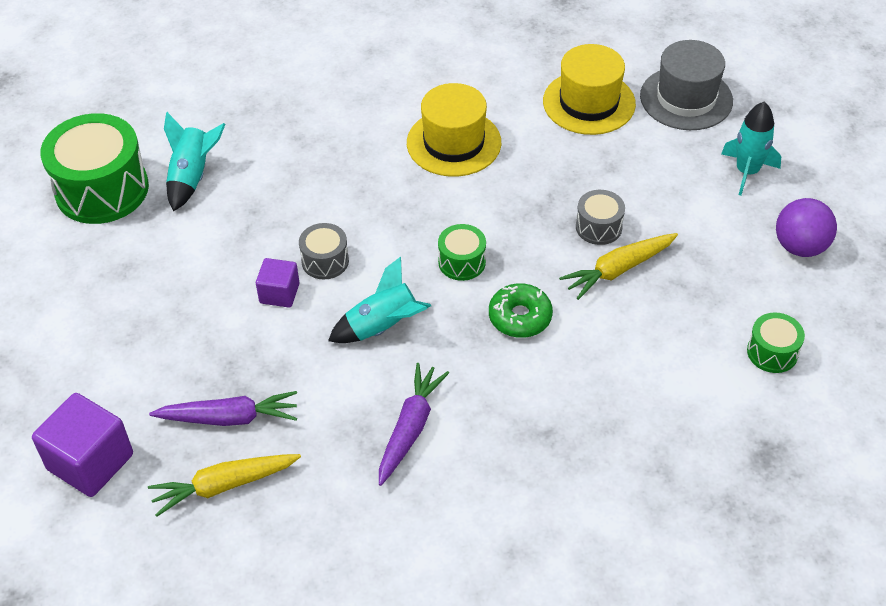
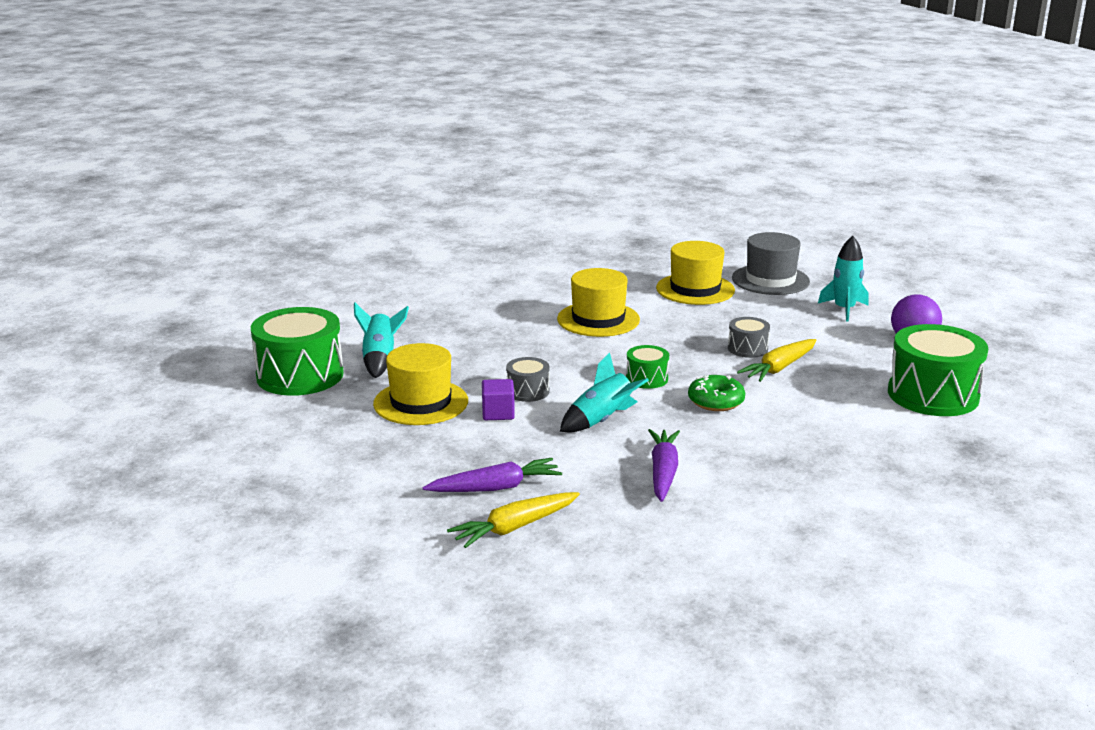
camera: 15 degrees left, 25 degrees down
purple cube [32,393,133,497] -> none
green drum [747,313,805,373] -> green drum [888,324,988,416], size x2.05
none -> yellow hat [373,343,468,425]

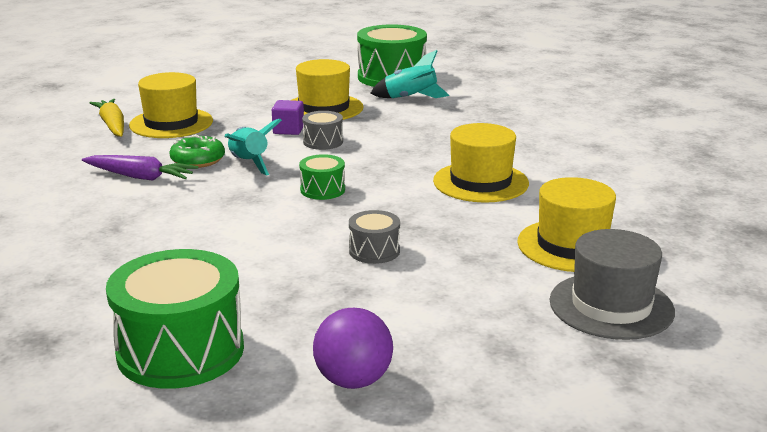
camera: 100 degrees right, 0 degrees up
purple carrot [423,458,562,492] -> yellow hat [129,72,213,138]
green donut [688,375,745,411] -> green donut moved to [169,134,225,168]
yellow carrot [737,339,817,382] -> none
turquoise rocket [818,236,869,322] -> none

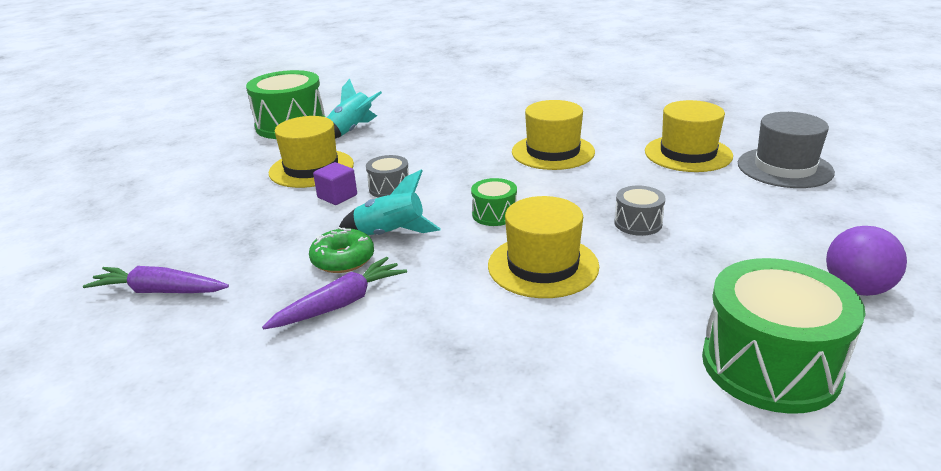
camera: 55 degrees left, 5 degrees up
yellow carrot [90,99,124,137] -> purple carrot [83,266,229,293]
yellow hat [129,72,213,138] -> yellow hat moved to [488,196,599,298]

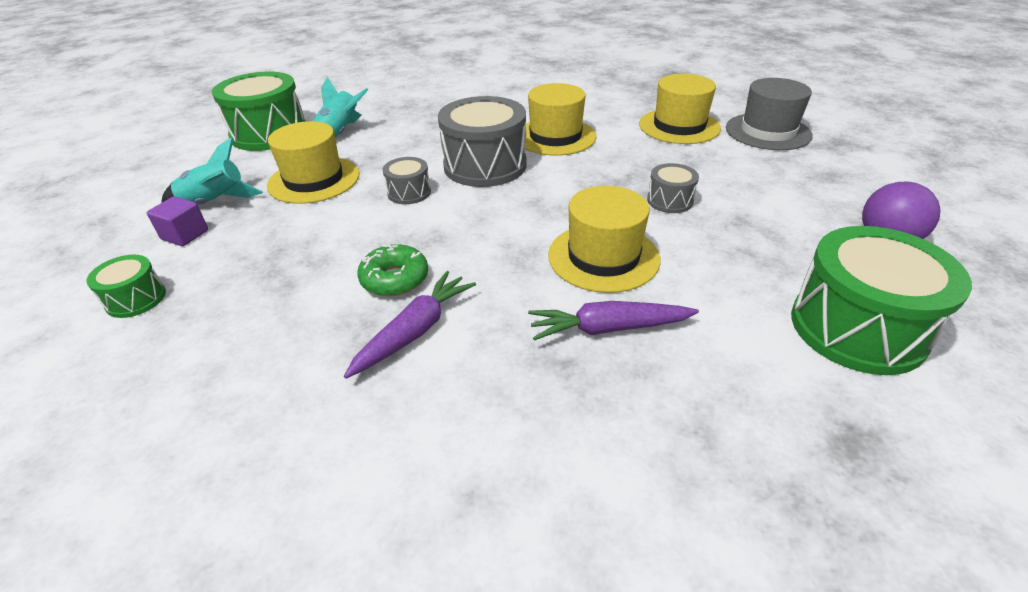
camera: 15 degrees left, 10 degrees up
purple carrot [83,266,229,293] -> purple carrot moved to [528,301,699,340]
purple cube [313,162,357,205] -> purple cube moved to [147,196,208,246]
turquoise rocket [339,170,441,235] -> turquoise rocket moved to [161,137,263,204]
green drum [471,178,517,226] -> green drum moved to [86,255,166,318]
none -> grey drum [438,96,527,187]

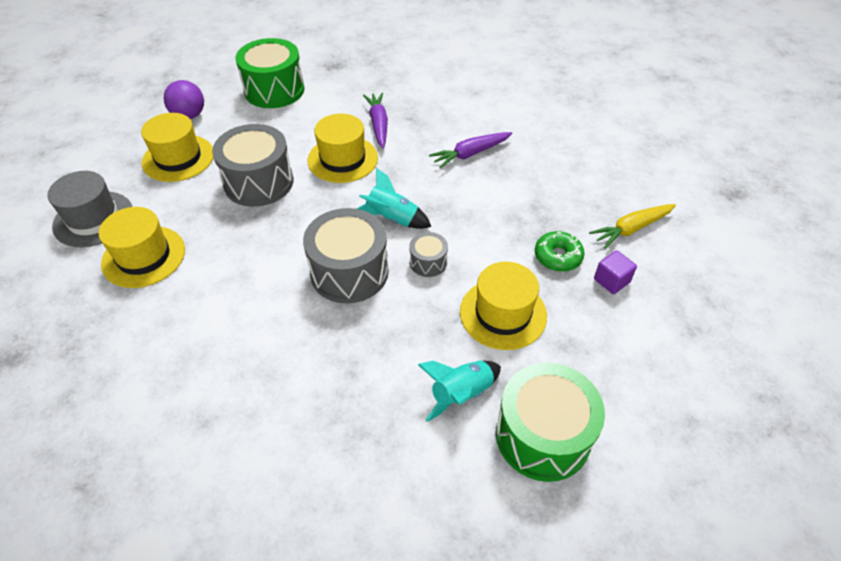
camera: 155 degrees left, 10 degrees up
green drum [86,255,166,318] -> yellow carrot [589,204,676,249]
turquoise rocket [161,137,263,204] -> turquoise rocket moved to [357,168,431,229]
green donut [357,244,428,296] -> green donut moved to [535,231,584,272]
yellow hat [525,83,597,156] -> yellow hat moved to [141,113,213,182]
purple carrot [528,301,699,340] -> purple carrot turned 120 degrees counterclockwise [363,93,388,148]
grey drum [647,163,699,213] -> grey drum [212,124,294,207], size x2.05

